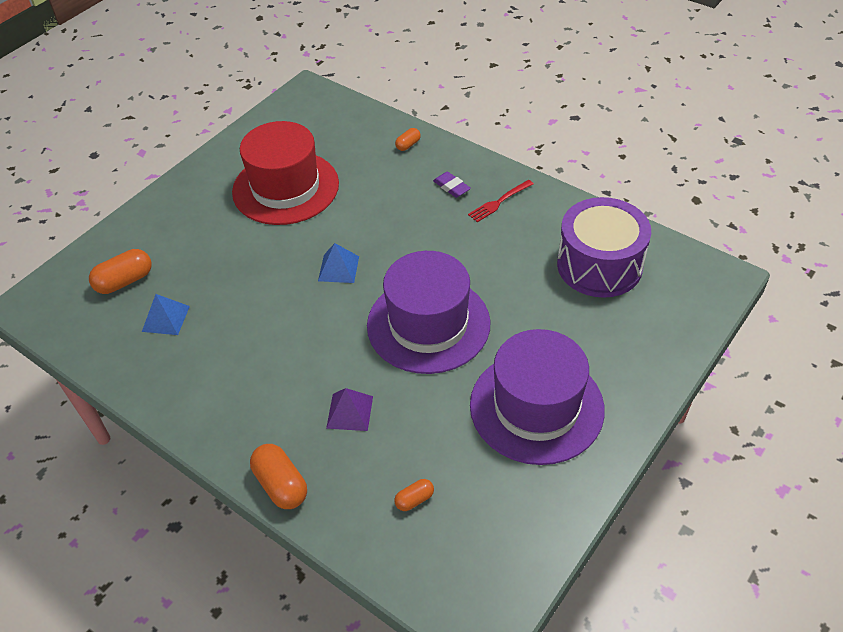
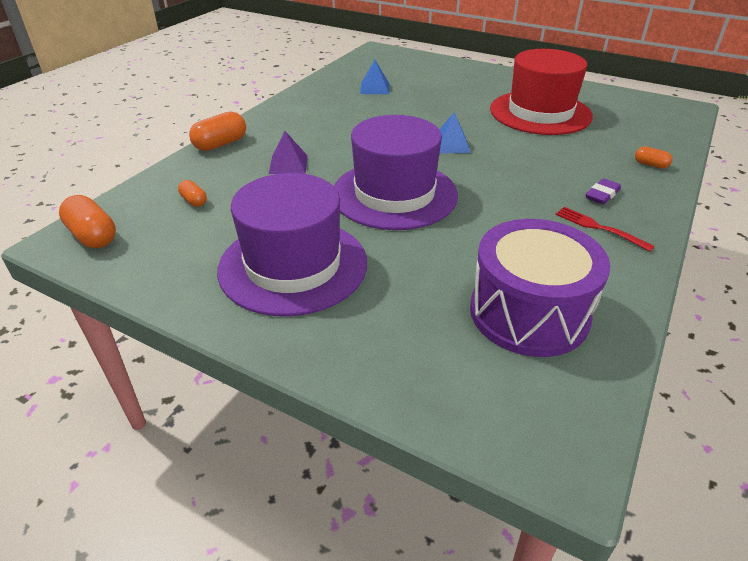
camera: 80 degrees right, 10 degrees down
orange capsule [89,249,152,294] -> orange capsule moved to [59,195,116,248]

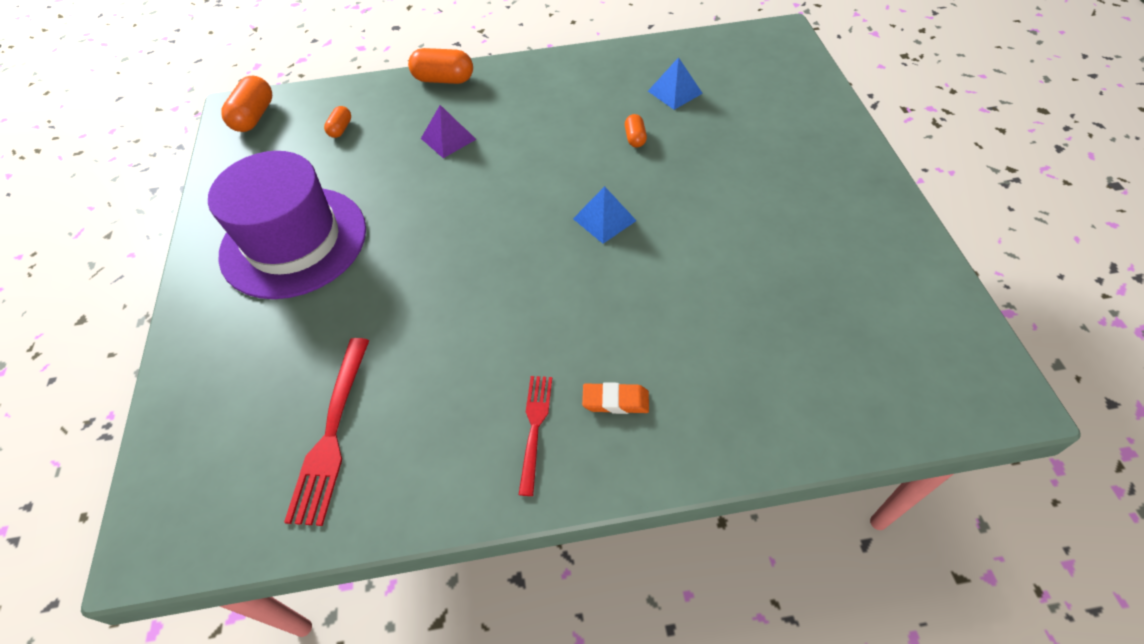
camera: 55 degrees right, 15 degrees up
purple hat [334,115,458,230] -> none
purple drum [470,219,611,357] -> red fork [284,338,369,526]
red hat [490,49,593,135] -> none
purple eraser [585,178,621,205] -> orange eraser [582,382,649,414]
orange capsule [635,146,673,169] -> orange capsule moved to [625,114,647,148]

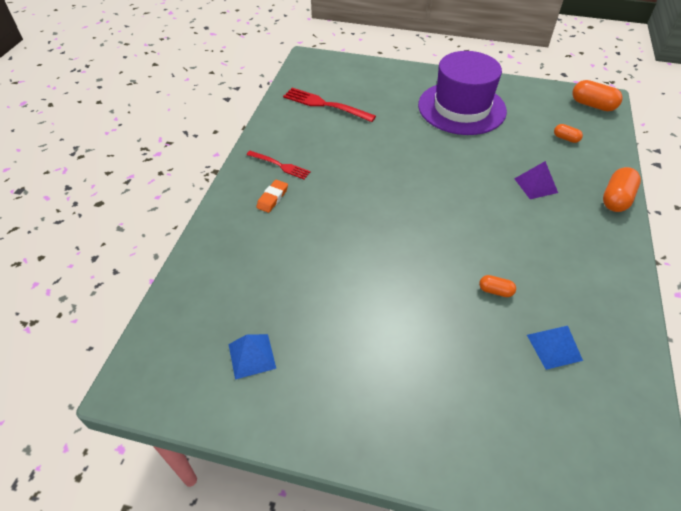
camera: 110 degrees right, 5 degrees down
blue pyramid [573,186,637,244] -> blue pyramid moved to [229,334,276,380]

